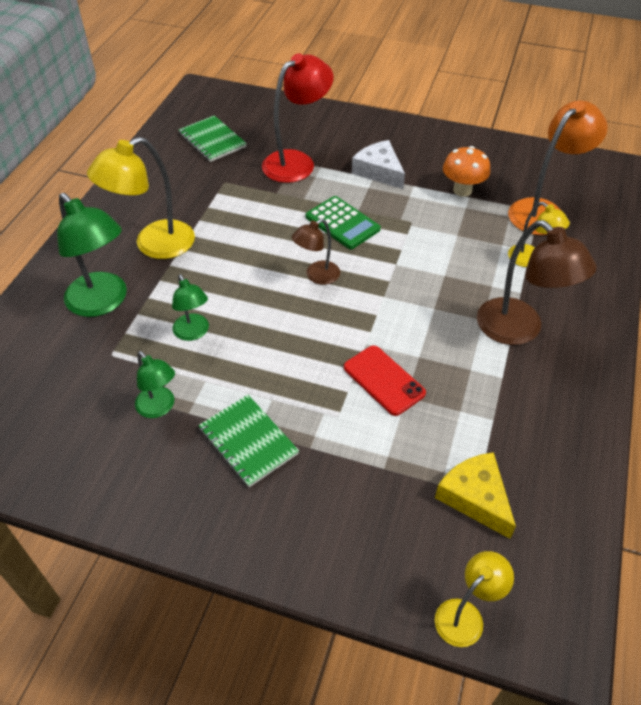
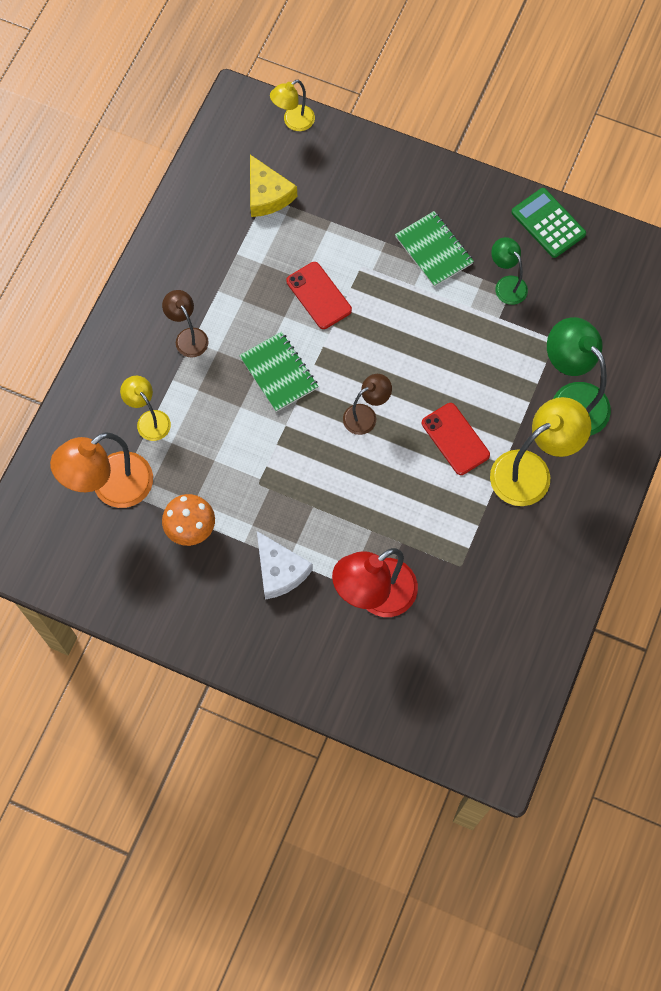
camera: 175 degrees left, 20 degrees up
green lamp [172,274,209,341] -> none
green notebook [179,115,247,162] -> green notebook moved to [239,332,319,412]
green calculator [305,196,381,249] -> green calculator moved to [511,188,586,258]
brown lamp [477,220,597,345] -> brown lamp [162,290,209,357], size x0.56
none -> red phone [422,403,490,475]

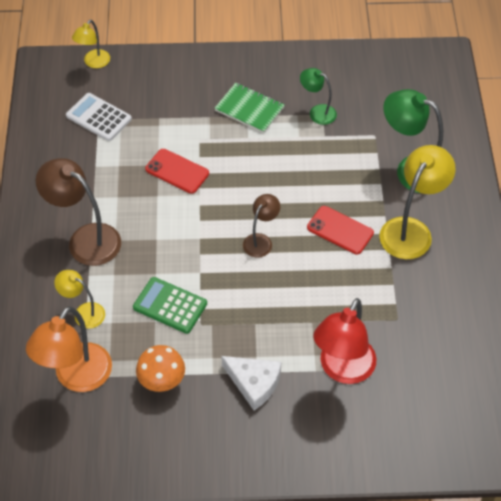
camera: 25 degrees left, 15 degrees down
brown lamp [162,290,209,357] -> brown lamp [35,158,121,266], size x1.77
green notebook [239,332,319,412] -> none
yellow cheese [250,155,297,217] -> white calculator [66,93,132,141]
green calculator [511,188,586,258] -> green calculator moved to [133,277,207,334]

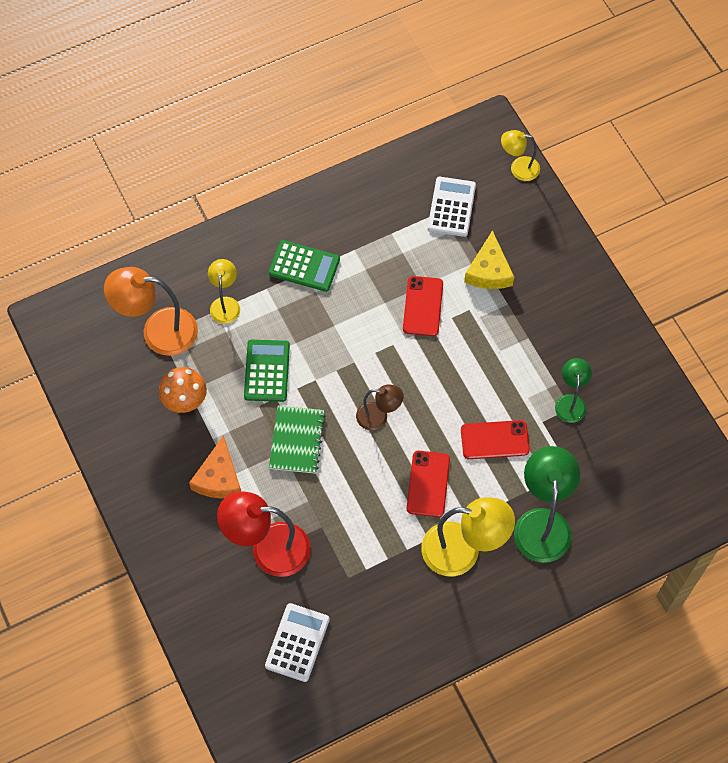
camera: 65 degrees right, 10 degrees up
brown lamp [35,158,121,266] -> green calculator [269,240,340,292]
green notebook [215,83,285,133] -> green notebook moved to [269,405,325,474]
white cheese [221,356,281,410] -> orange cheese [189,435,241,498]
none -> white calculator [265,603,330,682]
none -> red phone [461,420,530,459]
none -> yellow cheese [464,230,514,289]

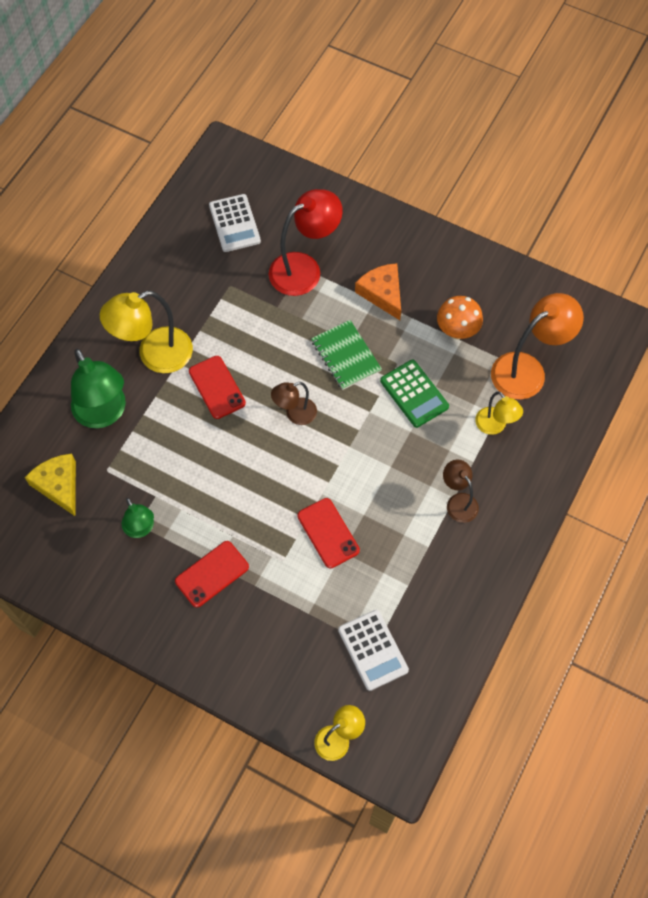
camera: 145 degrees right, 0 degrees up
green calculator [269,240,340,292] -> brown lamp [443,460,479,523]
red phone [461,420,530,459] -> red phone moved to [175,541,249,608]
yellow cheese [464,230,514,289] -> yellow cheese moved to [25,454,76,516]

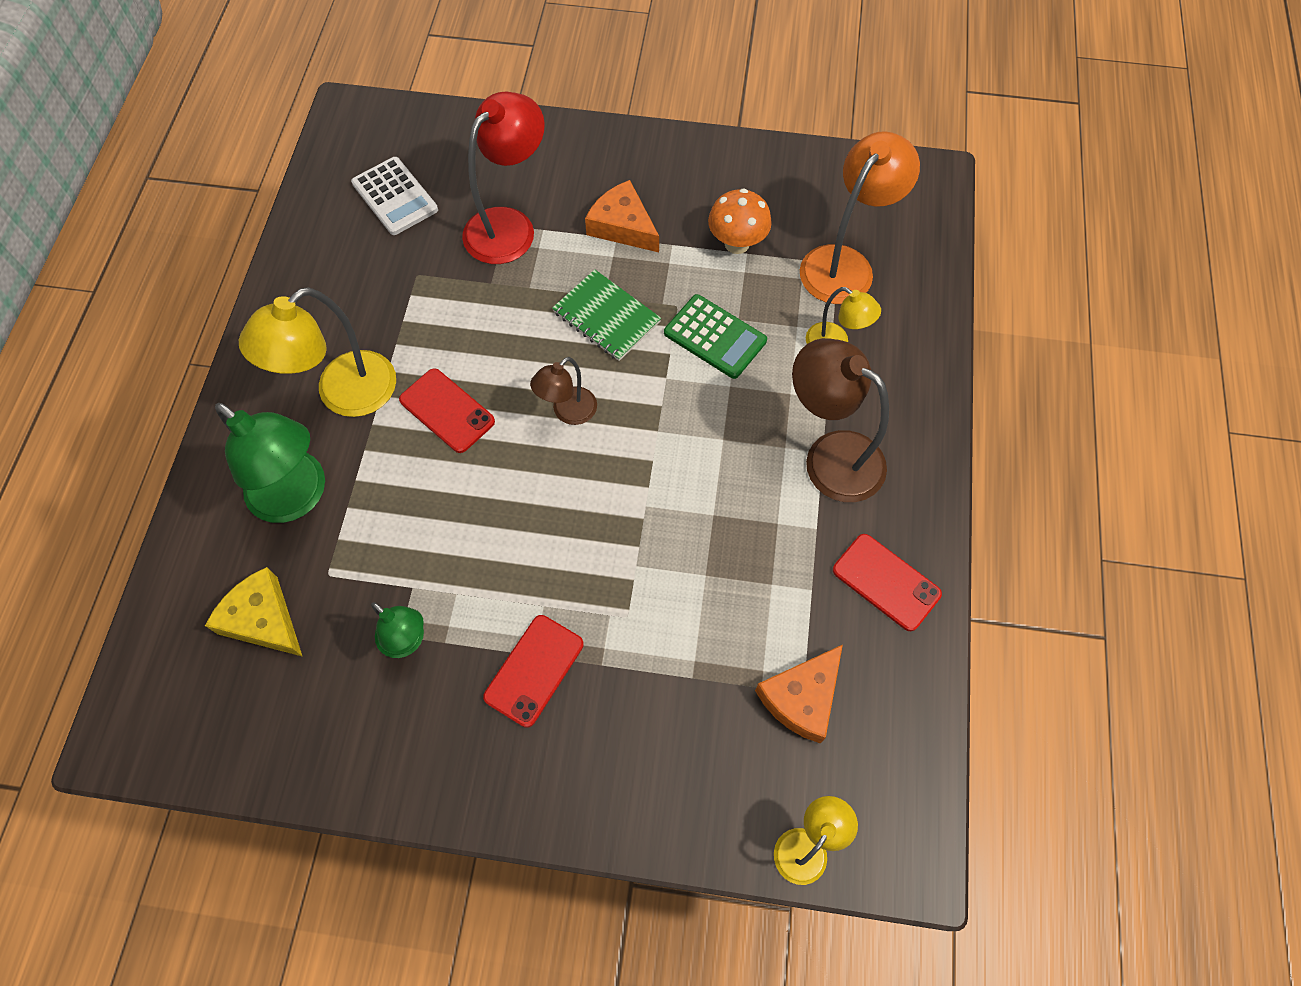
camera: 20 degrees left, 0 degrees up
red phone [297,498,360,568] -> red phone moved to [833,534,942,631]
white calculator [338,610,409,691] -> orange cheese [755,645,843,744]
brown lamp [443,460,479,523] -> brown lamp [792,338,889,502], size x1.77

